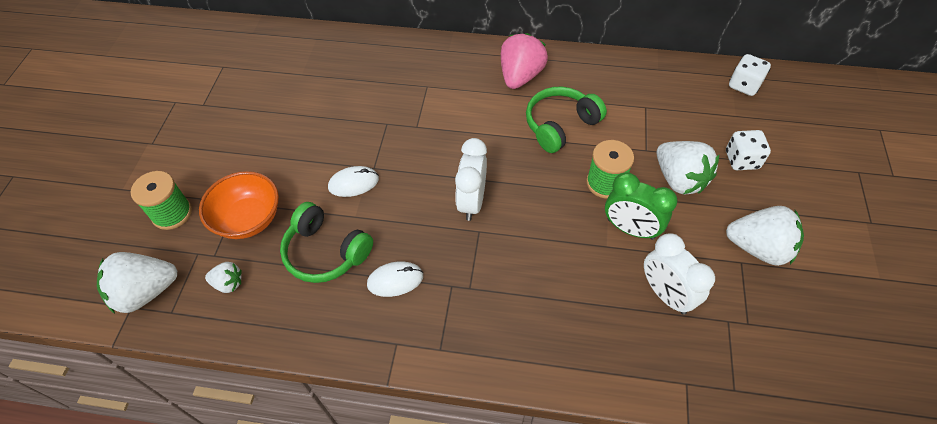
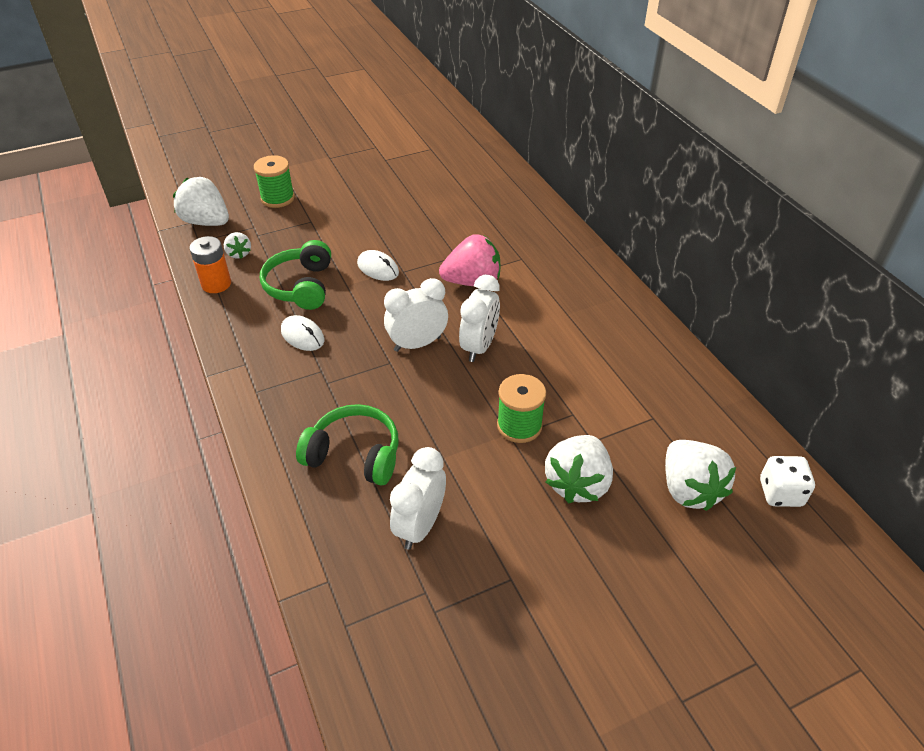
camera: 55 degrees right, 10 degrees down
orange bowl [199,171,279,239] -> none
pink strawberry [501,33,548,89] -> pink strawberry moved to [439,234,500,287]
green headphones [526,87,607,153] -> green headphones moved to [296,404,399,485]
green clock [605,172,677,240] -> none
white dice [726,130,771,170] -> none
white strawberry [726,206,804,266] -> white strawberry moved to [665,440,736,511]
none -> orange battery [189,236,231,293]
none -> white clock [459,275,500,362]

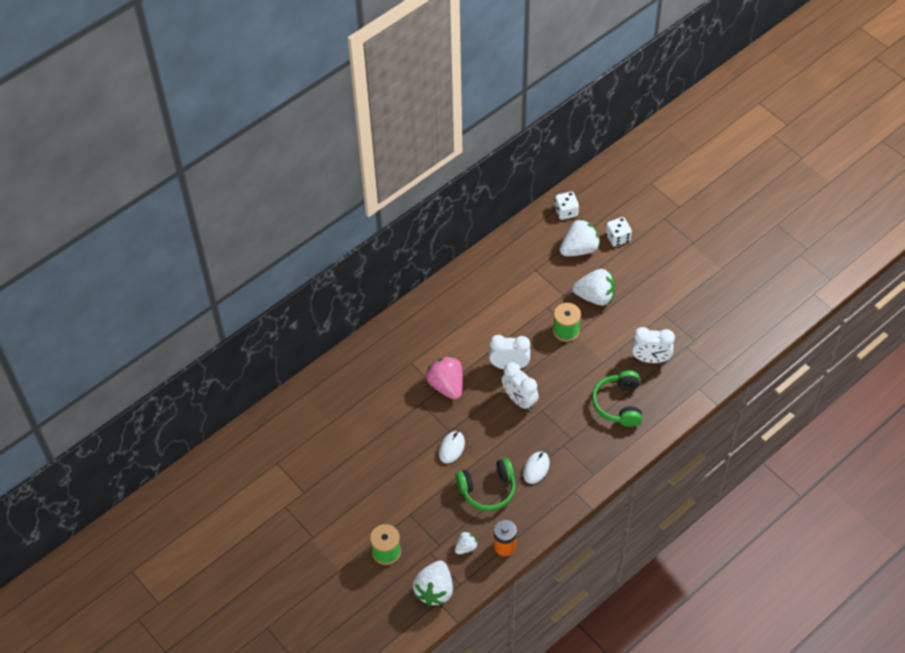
camera: 105 degrees left, 10 degrees up
none -> white dice [606,217,632,247]

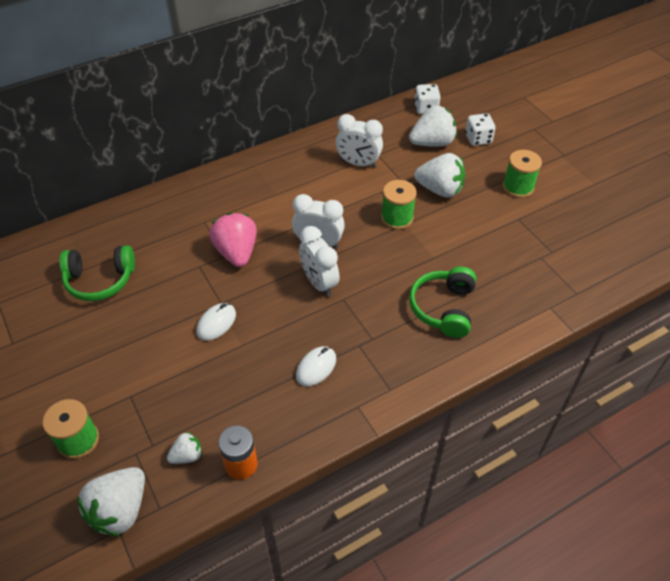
camera: 10 degrees right, 5 degrees down
green headphones [456,458,516,511] -> green headphones moved to [59,245,135,301]
white clock [632,327,675,363] -> white clock moved to [336,114,383,168]
none -> green spool [503,150,542,198]

